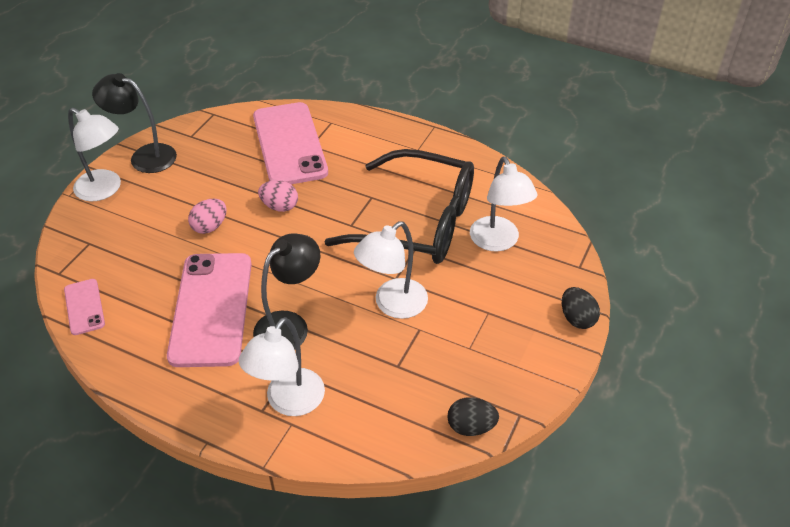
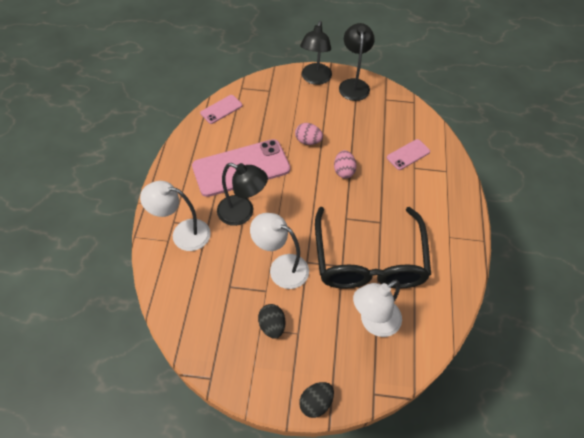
camera: 70 degrees right, 10 degrees up
white lamp [68,108,121,201] -> black lamp [300,21,332,85]
pink phone [253,102,328,184] -> pink phone [387,139,430,170], size x0.47
black egg [447,397,499,436] -> black egg moved to [258,304,286,339]

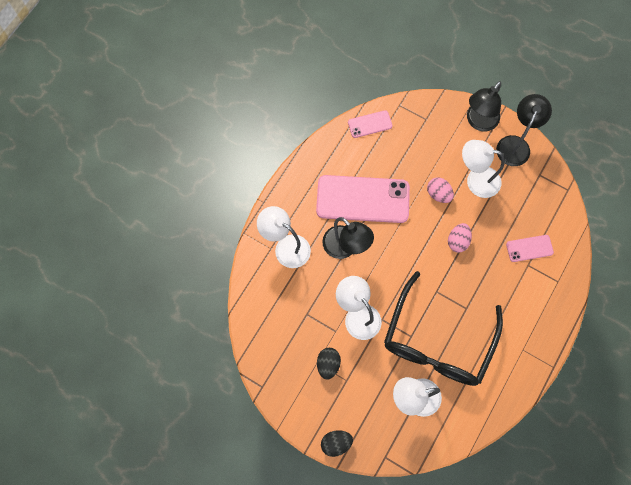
camera: 25 degrees right, 15 degrees up
none -> white lamp [462,140,505,198]

